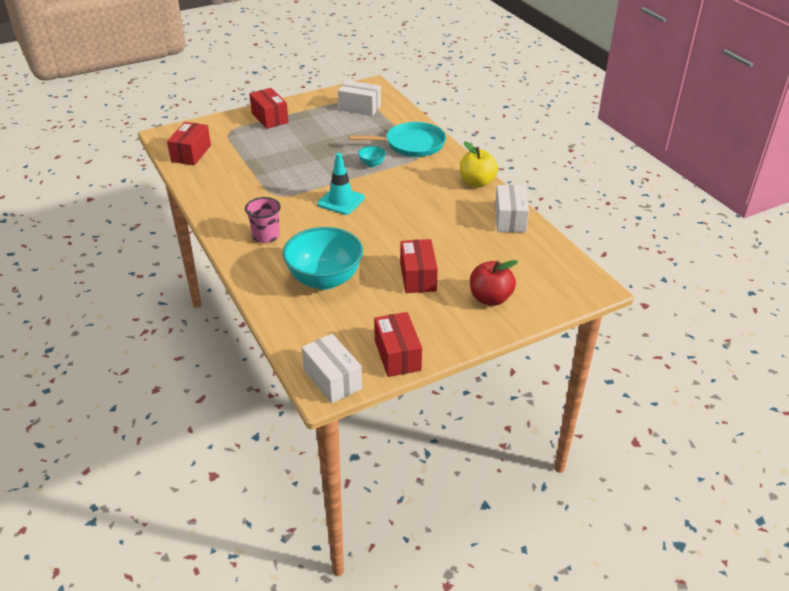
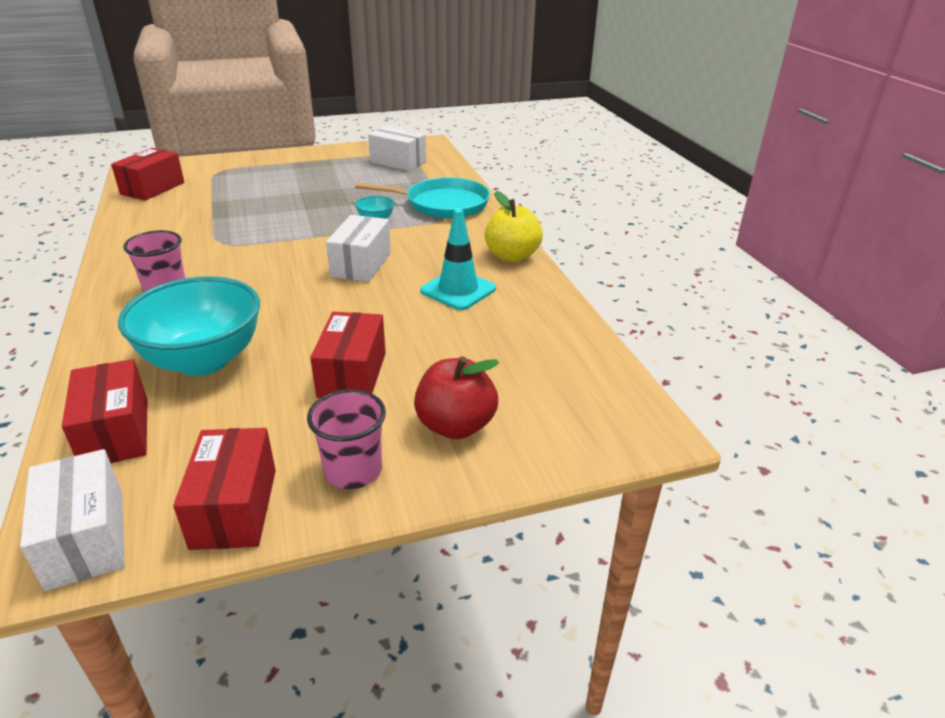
camera: 10 degrees right, 5 degrees down
red box [249,88,289,129] -> red box moved to [62,359,147,463]
turquoise traffic cone [317,153,365,215] -> turquoise traffic cone moved to [420,209,496,310]
white box [495,185,529,233] -> white box moved to [326,215,391,282]
none -> pink cup [307,389,386,489]

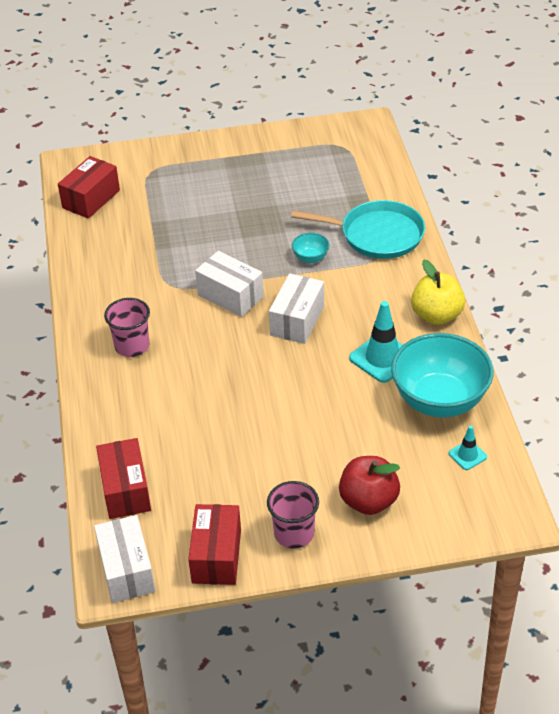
camera: 10 degrees right, 10 degrees up
turquoise bowl [118,276,260,376] -> turquoise bowl moved to [391,333,494,418]
red box [310,312,386,398] -> none
white box [368,126,426,171] -> white box moved to [195,251,264,317]
none -> turquoise traffic cone [449,426,487,470]

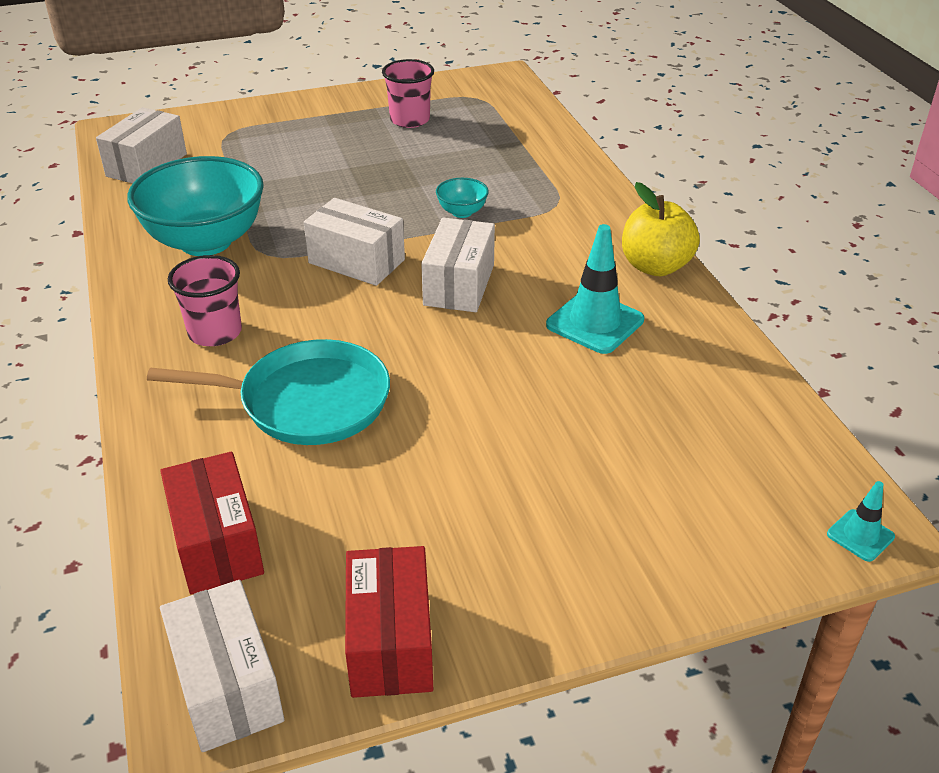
camera: 10 degrees left, 5 degrees down
red box [58,156,120,219] -> white box [96,107,187,183]
pink cup [267,481,319,549] -> pink cup moved to [382,59,434,128]
turquoise pan [291,200,425,259] -> turquoise pan moved to [147,339,390,445]
red apple [339,456,400,515] -> none
turquoise bowl [391,333,494,418] -> turquoise bowl moved to [127,156,264,256]
turquoise traffic cone [449,426,487,470] -> turquoise traffic cone moved to [827,481,895,562]

